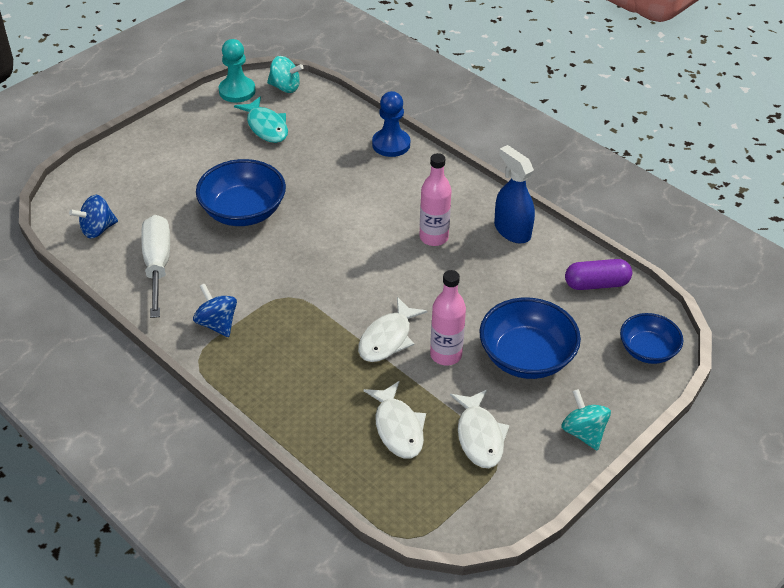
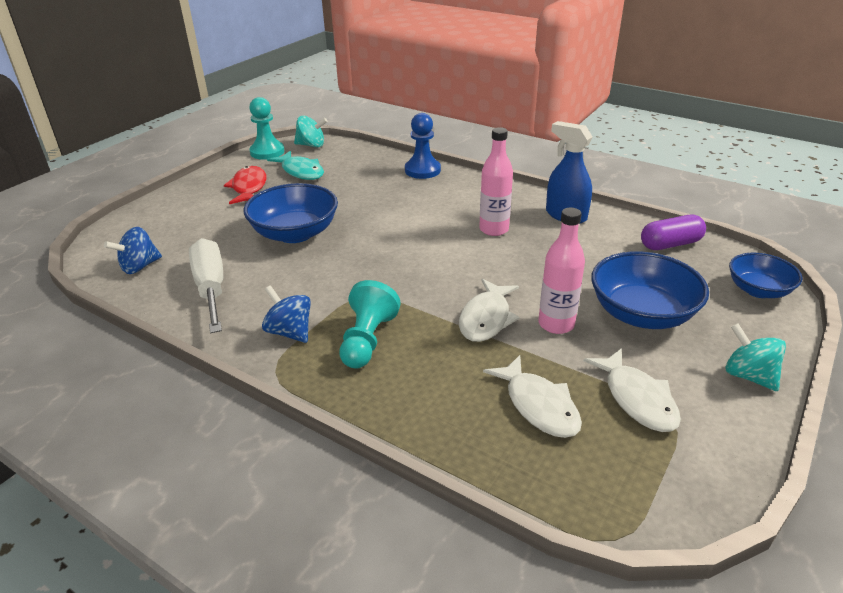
camera: 10 degrees left, 10 degrees down
none -> red fish [224,166,267,204]
none -> turquoise pawn [339,280,401,369]

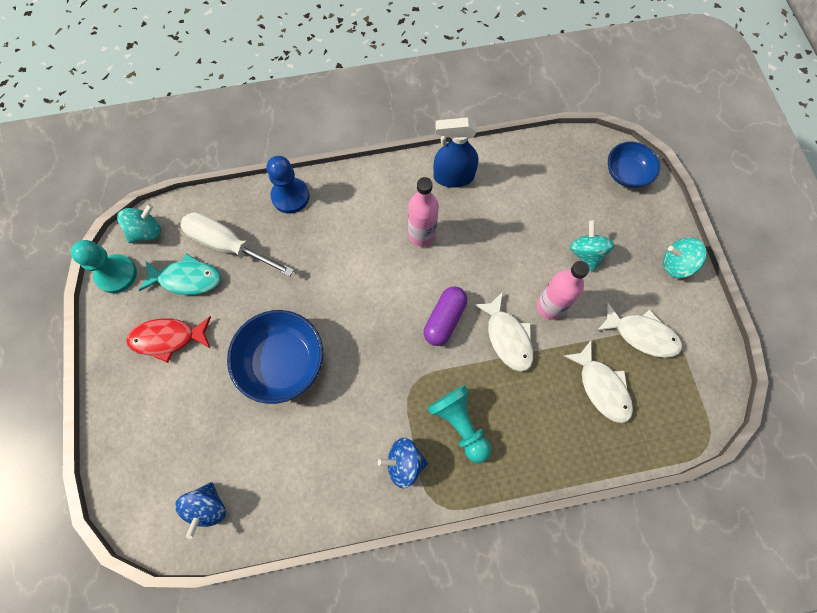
camera: 45 degrees left, 35 degrees up
white screwdriver [189,238,223,333] -> white screwdriver moved to [180,212,294,277]
red fish [224,166,267,204] -> red fish turned 45 degrees counterclockwise [126,316,211,363]
white fish [483,355,582,438] -> white fish turned 45 degrees clockwise [563,340,633,423]
blue bowl [591,251,709,329] -> turquoise spinning top [570,220,615,272]
purple capsule [641,215,706,250] -> purple capsule moved to [424,286,467,346]

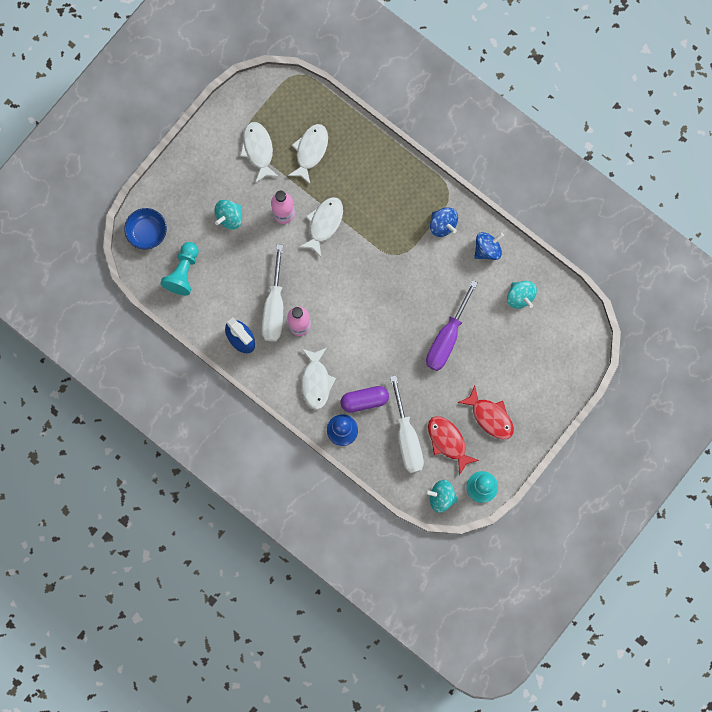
camera: 130 degrees left, 10 degrees up
turquoise fish [138,253,221,295] -> red fish [428,416,479,475]
blue spinning top [175,482,226,539] -> blue spinning top moved to [474,232,504,260]
blue bowl [227,310,323,404] -> purple screwdriver [426,280,478,371]
purple capsule [424,286,467,346] -> purple capsule moved to [340,386,389,413]
turquoise pawn [427,385,491,463] -> turquoise pawn moved to [160,242,199,295]
turquoise spinning top [663,238,707,278] -> turquoise spinning top moved to [507,281,537,309]
none -> white screwdriver [261,244,283,341]
none -> white fish [302,348,336,410]

